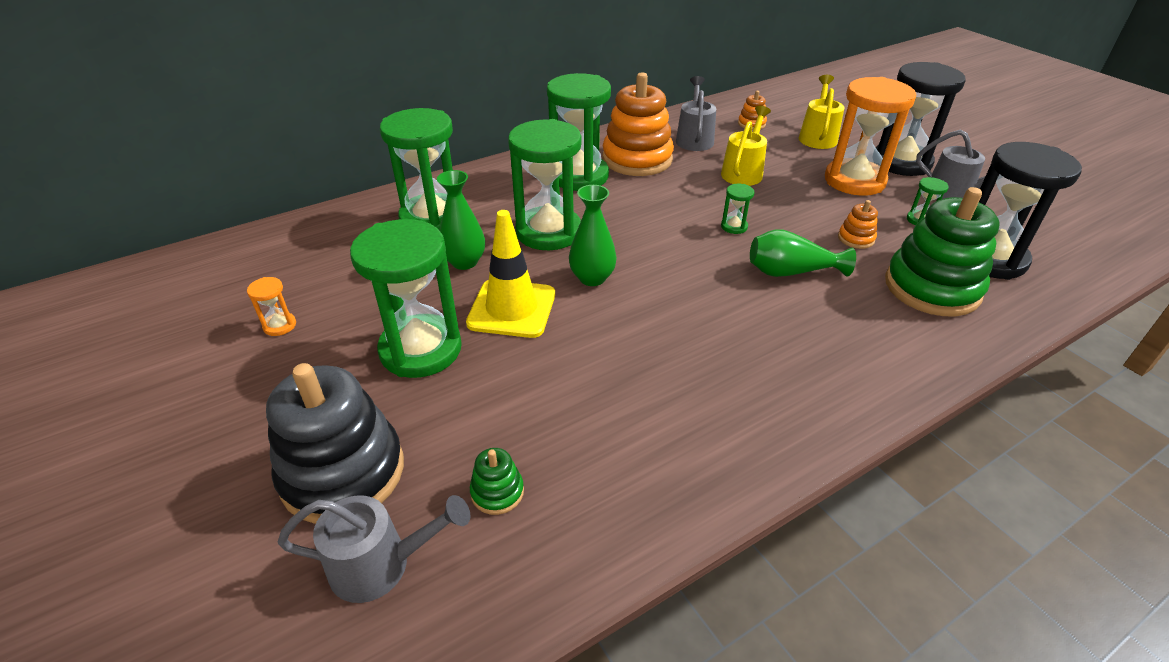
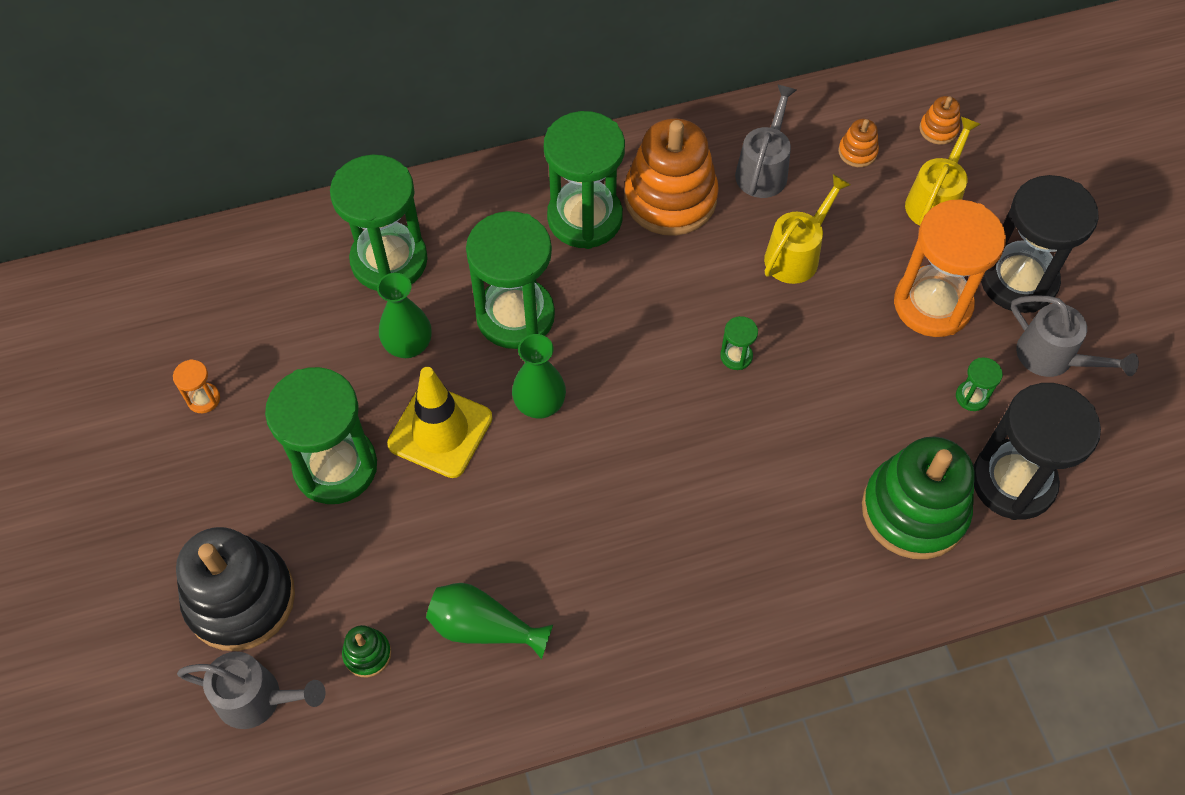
camera: 15 degrees right, 20 degrees up
green vase [750,229,856,277] -> green vase moved to [426,583,553,659]
orange stacking toy [838,200,878,249] -> orange stacking toy moved to [919,96,960,145]

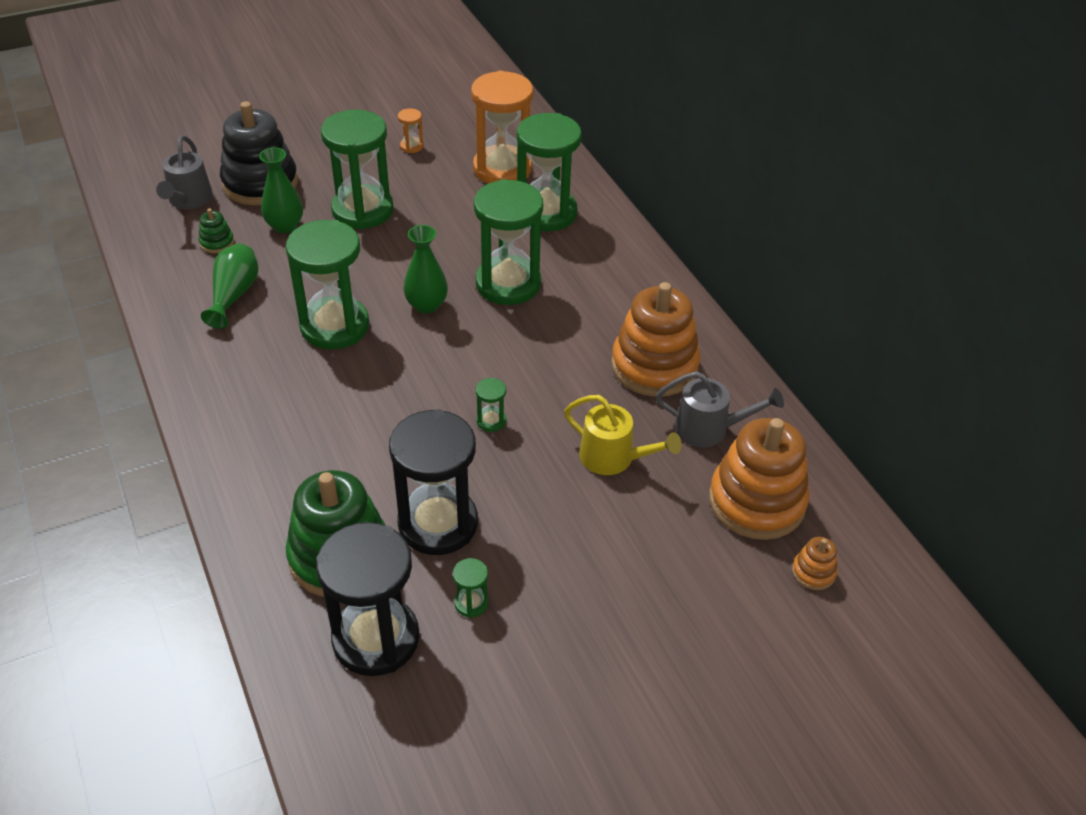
camera: 80 degrees right, 15 degrees down
green vase [377,273,432,358] -> green vase moved to [259,147,303,233]
yellow traffic cone [387,367,492,478] -> none
green hourglass [544,111,625,249] -> green hourglass moved to [286,220,369,349]
orange stacking toy [838,119,879,167] -> orange stacking toy [709,418,809,540], size x2.33
orange hourglass [894,199,1006,337] -> orange hourglass moved to [471,71,533,184]
yellow watering can [905,117,981,226] -> none
black hourglass [981,175,1099,313] -> black hourglass moved to [389,409,478,555]
grey watering can [1011,295,1139,377] -> none

